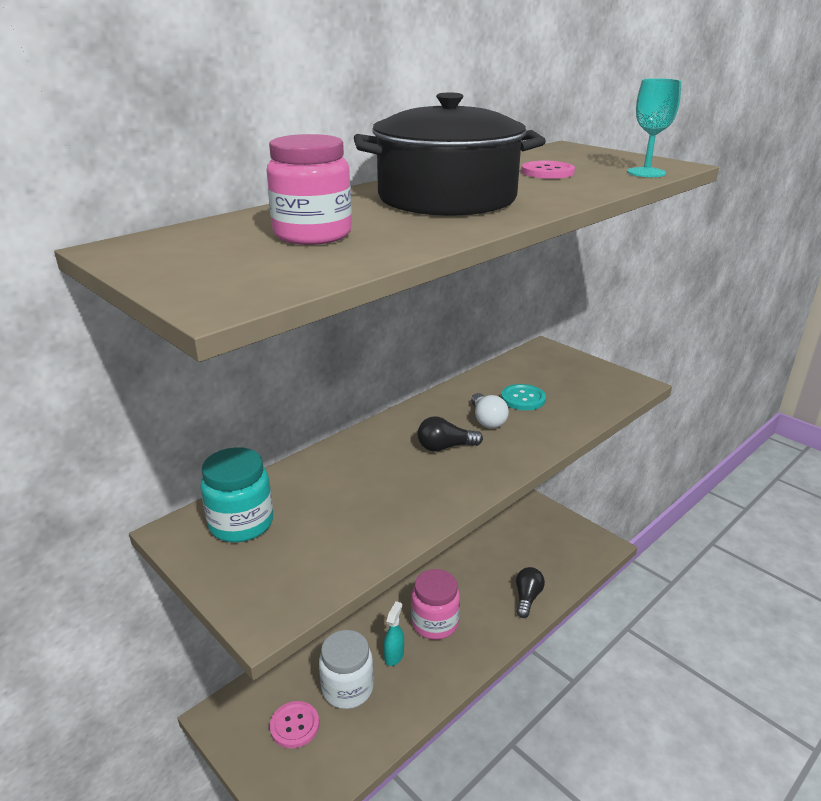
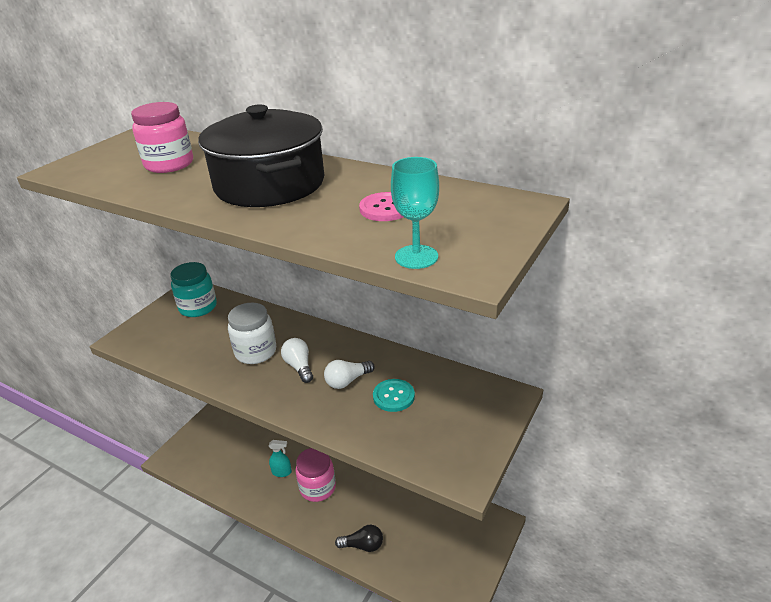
camera: 75 degrees right, 5 degrees up
pink button [270,701,319,749] -> none
white jar [319,630,374,709] -> white jar moved to [228,303,276,364]
black light bulb [418,416,483,452] -> white light bulb [281,338,313,383]

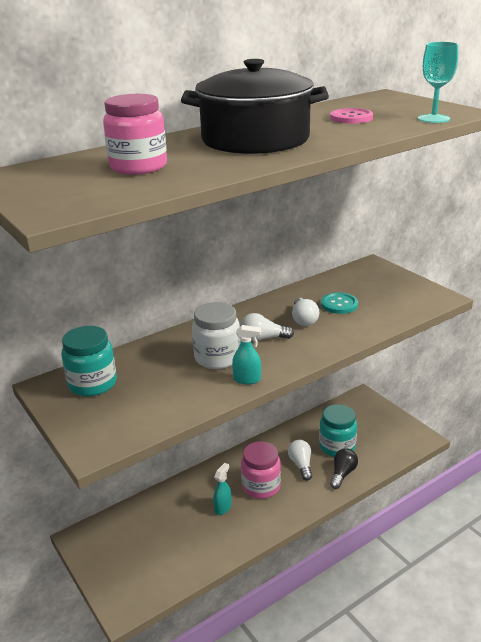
camera: 65 degrees left, 5 degrees down
none -> turquoise spray bottle [232,325,261,384]
none -> white light bulb [288,440,312,481]
none -> turquoise jar [319,404,357,457]

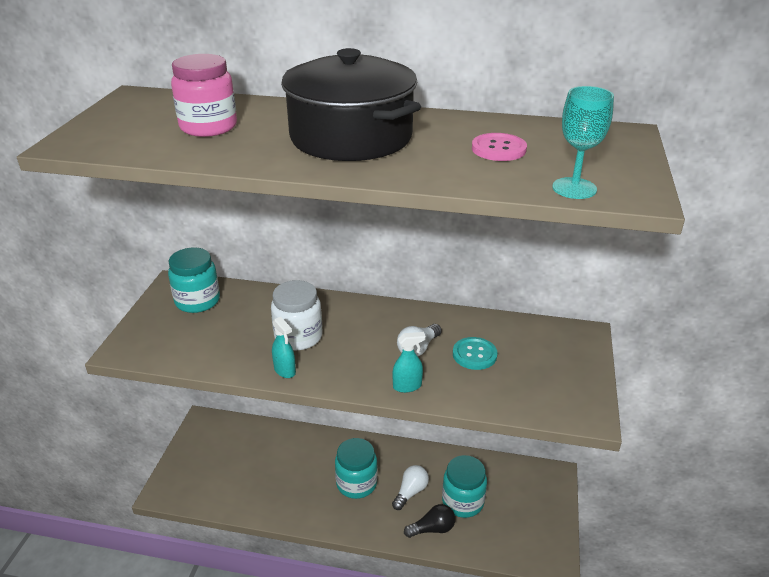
camera: 45 degrees right, 5 degrees up
turquoise spray bottle [213,463,231,515] -> turquoise spray bottle moved to [392,332,426,393]
white light bulb [240,313,294,341] -> none
pink jar [241,441,281,499] -> turquoise jar [335,438,378,499]

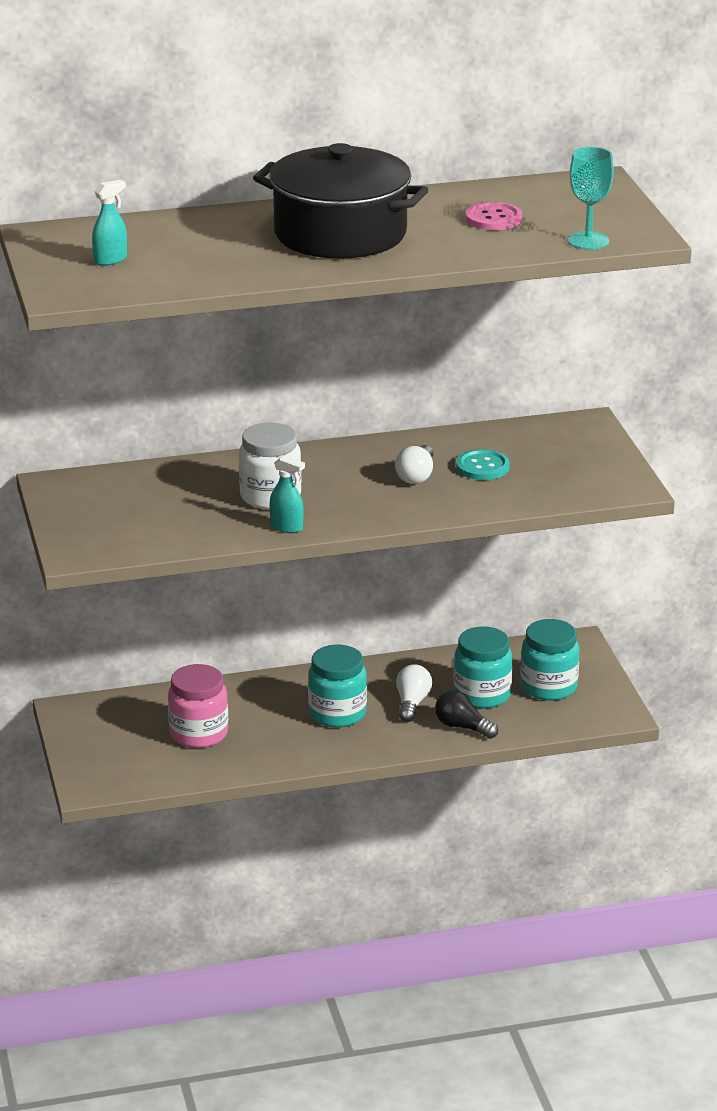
camera: 25 degrees left, 5 degrees down
turquoise jar [168,247,220,313] -> turquoise jar moved to [521,619,580,701]
pink jar [171,54,237,137] -> pink jar moved to [168,664,228,748]
turquoise spray bottle [392,332,426,393] -> turquoise spray bottle moved to [92,180,127,266]
black light bulb [404,504,455,538] -> black light bulb turned 105 degrees counterclockwise [435,690,498,739]

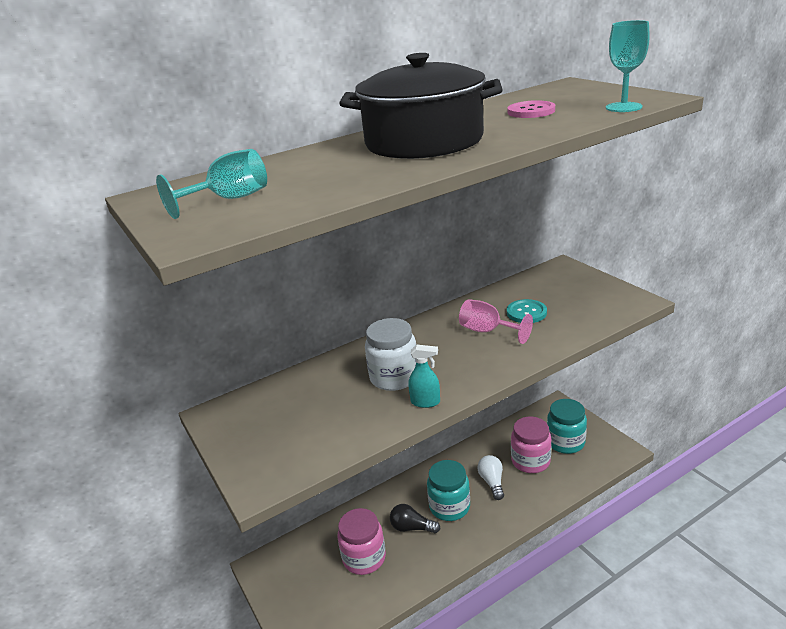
camera: 15 degrees left, 0 degrees up
turquoise spray bottle [92,180,127,266] -> turquoise goblet [156,149,267,219]
white light bulb [395,445,433,484] -> pink goblet [459,299,533,344]
black light bulb [435,690,498,739] -> black light bulb moved to [390,504,440,533]
turquoise jar [454,626,513,708] -> pink jar [511,417,551,473]

